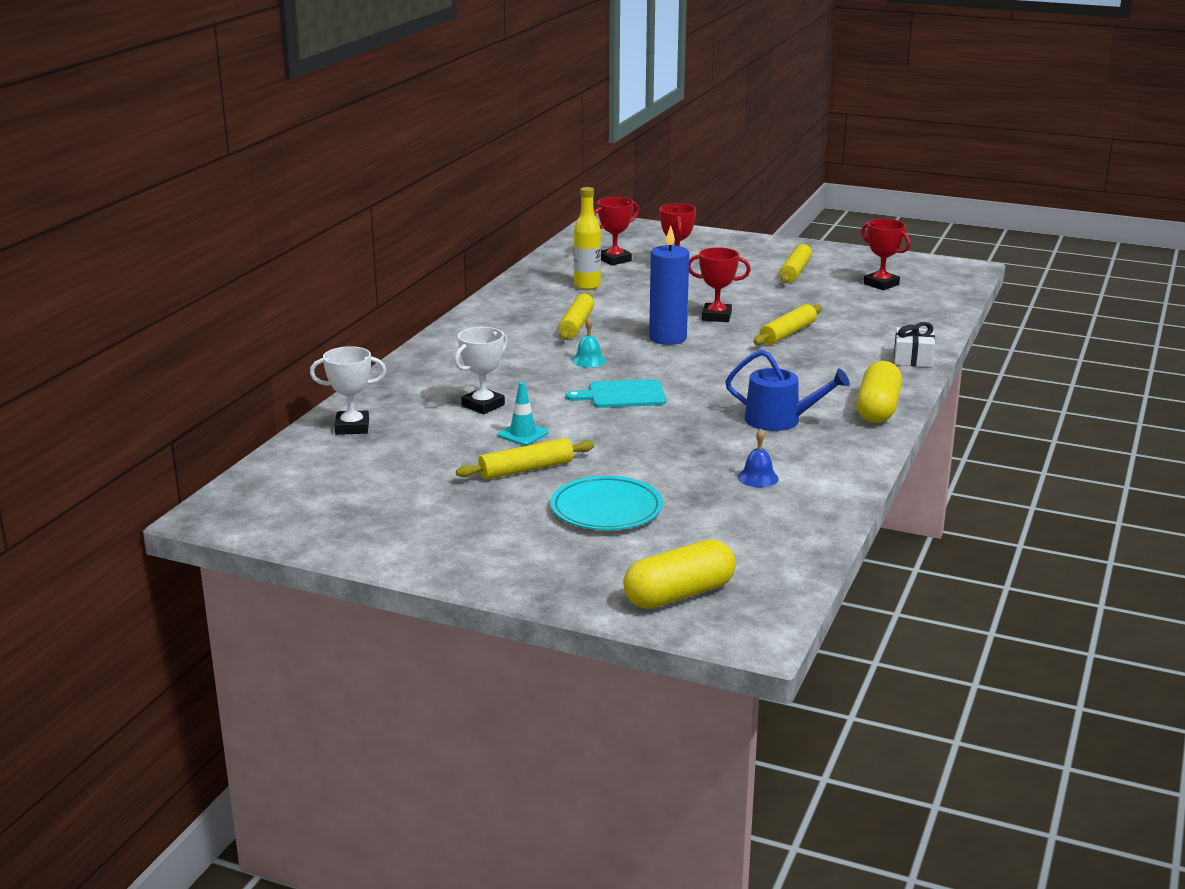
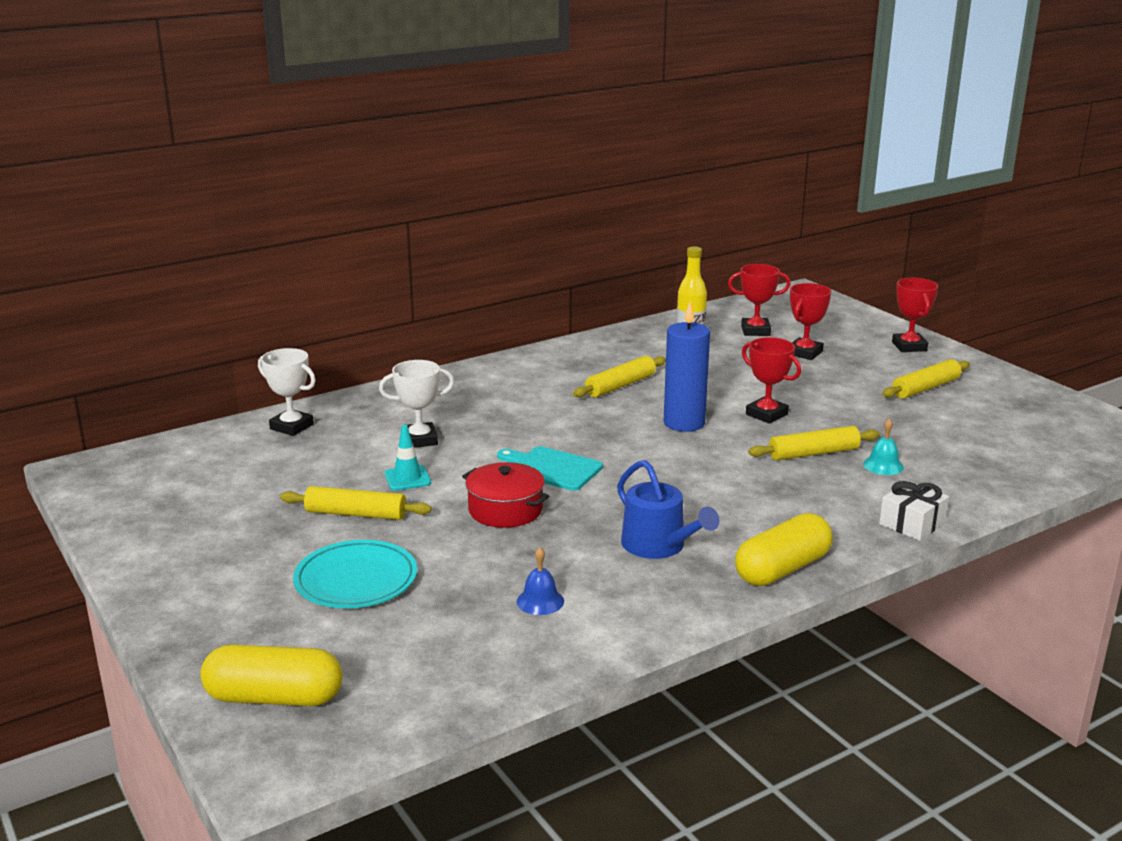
camera: 35 degrees right, 0 degrees up
turquoise bell [572,318,606,368] -> turquoise bell moved to [863,418,904,475]
red trophy [861,219,910,290] -> red trophy moved to [892,278,938,352]
none -> red pot [462,462,549,528]

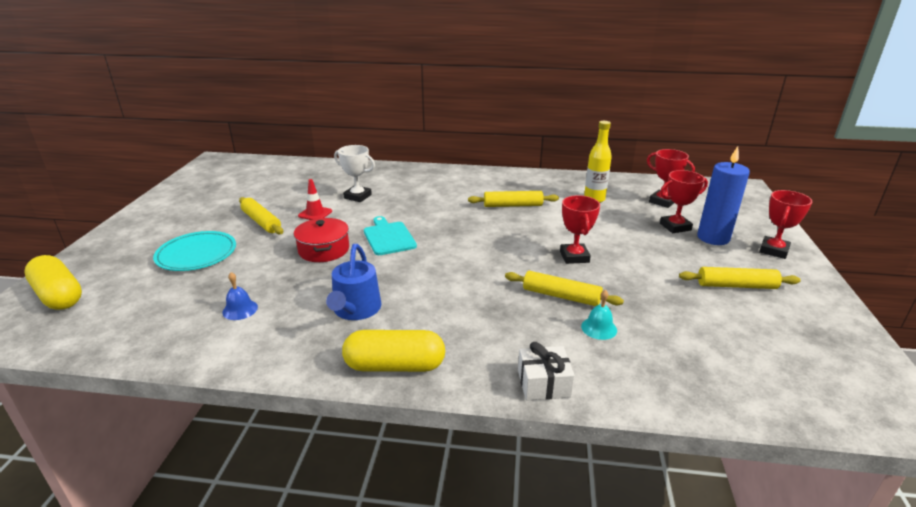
camera: 40 degrees right, 5 degrees up
white trophy [258,348,316,436] -> none
turquoise traffic cone [385,425,431,491] -> red traffic cone [298,179,332,220]
blue candle [664,302,710,432] -> blue candle moved to [697,146,750,245]

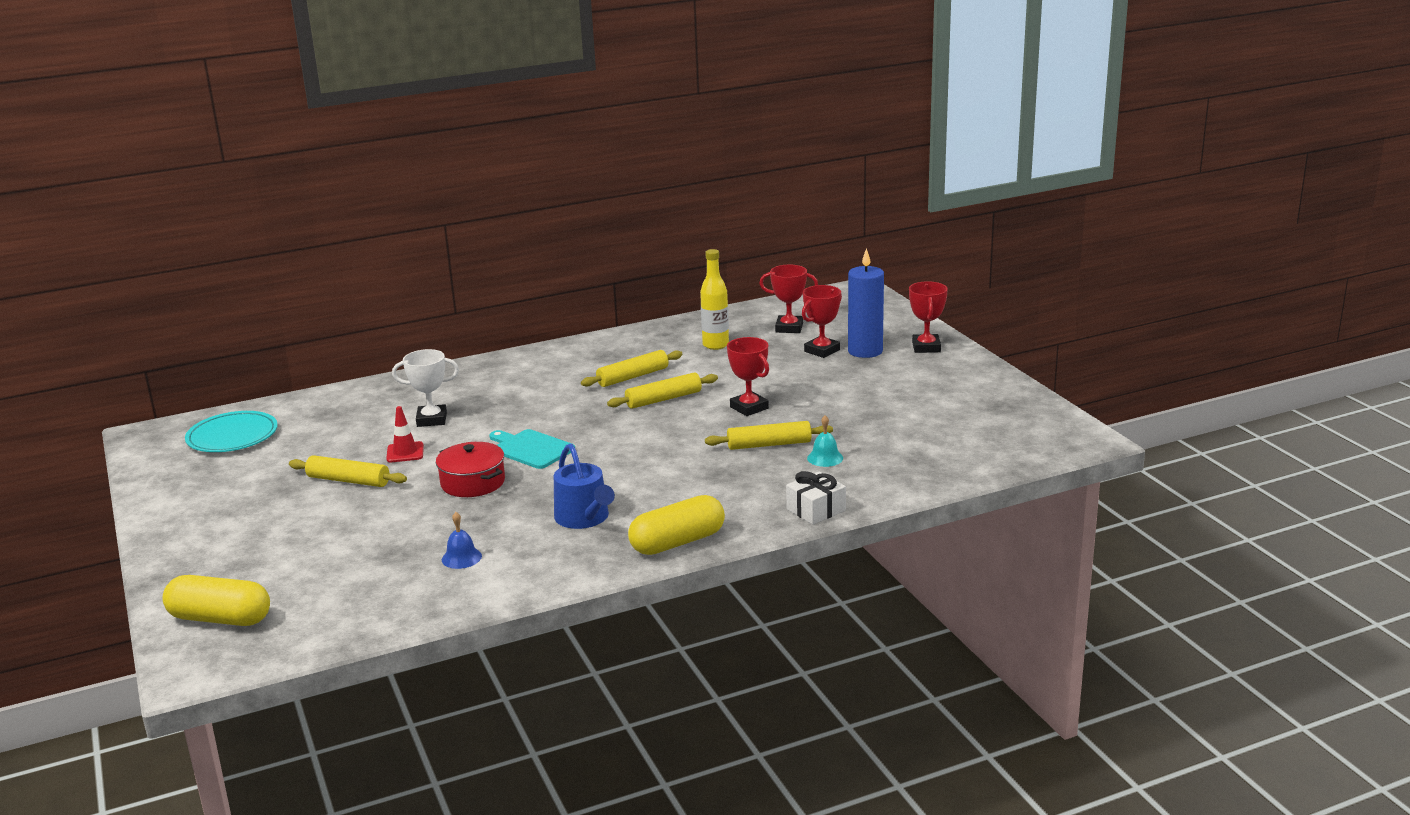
camera: 30 degrees left, 5 degrees down
turquoise plate [153,231,236,271] -> turquoise plate moved to [185,411,278,452]
yellow rolling pin [679,267,801,289] -> yellow rolling pin moved to [607,373,718,409]

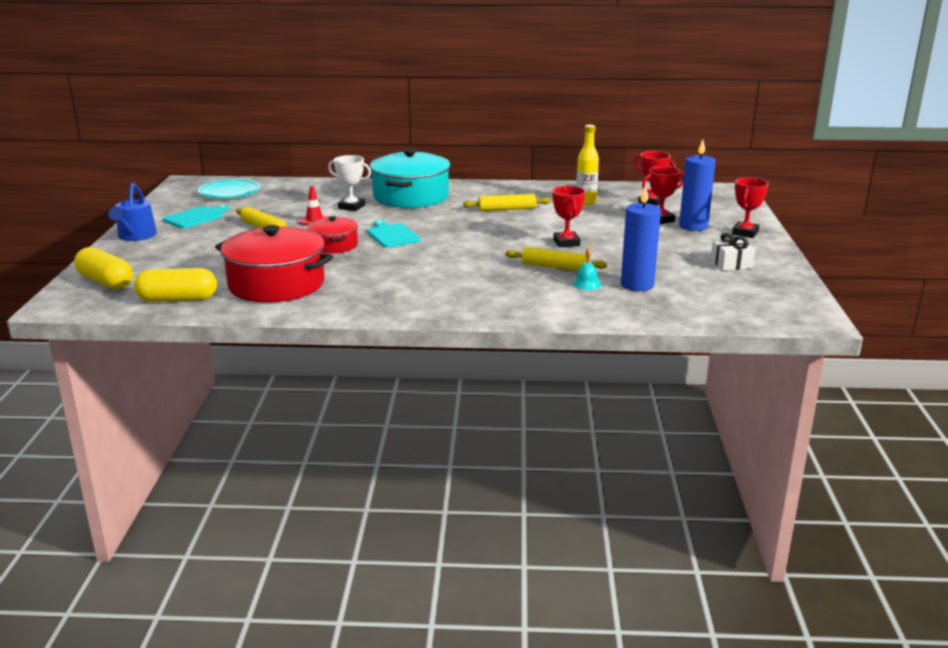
camera: 25 degrees right, 0 degrees up
blue bell [442,512,482,569] -> red pot [215,225,333,303]
blue watering can [554,443,615,529] -> blue watering can moved to [108,183,157,241]
yellow rolling pin [607,373,718,409] -> none
yellow capsule [628,495,725,555] -> yellow capsule moved to [134,268,217,302]
white gift [786,471,846,525] -> white gift moved to [711,233,755,271]
none -> turquoise cutting board [163,205,229,228]
none -> turquoise pot [370,148,450,208]
none -> blue candle [621,185,661,291]

